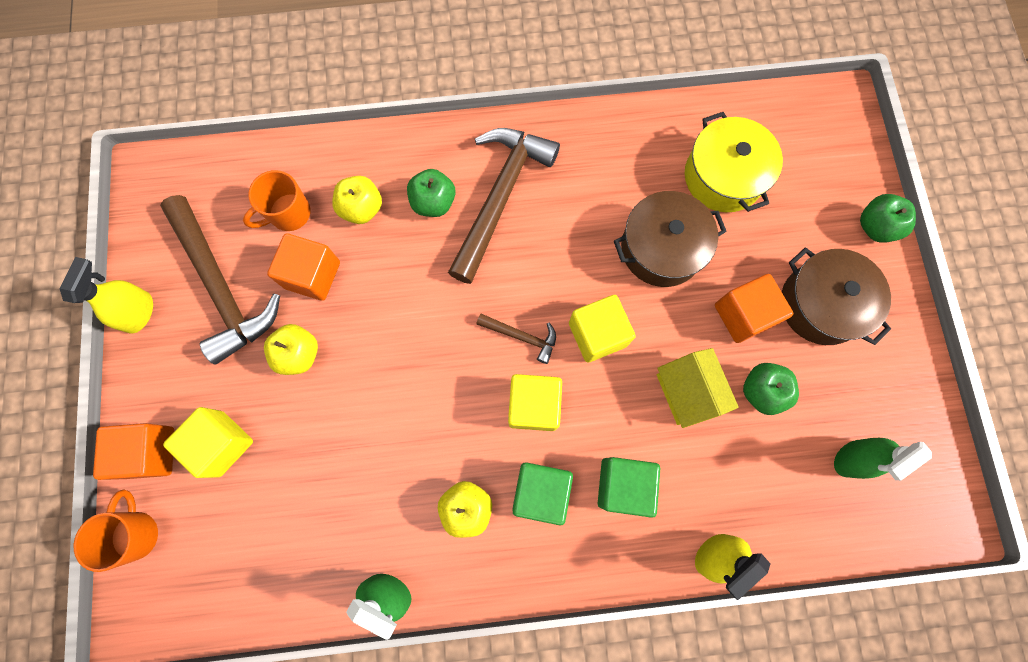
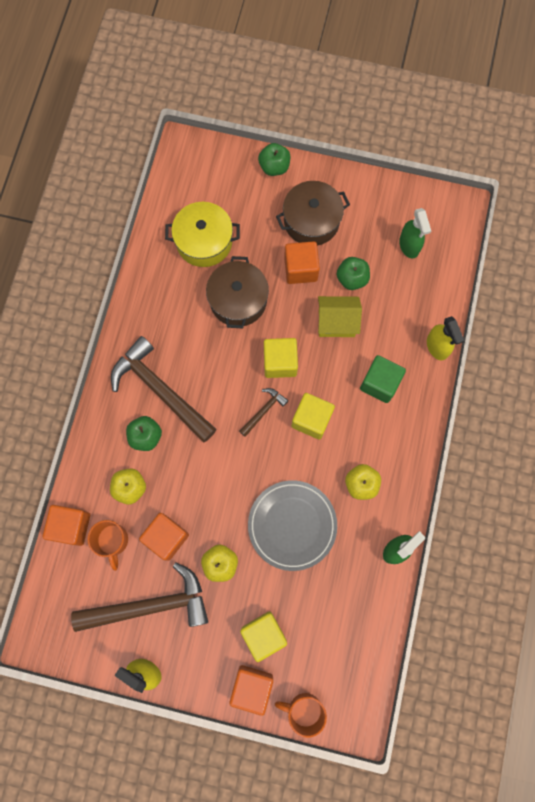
camera: 70 degrees left, 0 degrees up
green cube [513,462,573,525] -> none
none -> orange cube [43,505,90,546]
none -> grey plate [248,480,337,571]

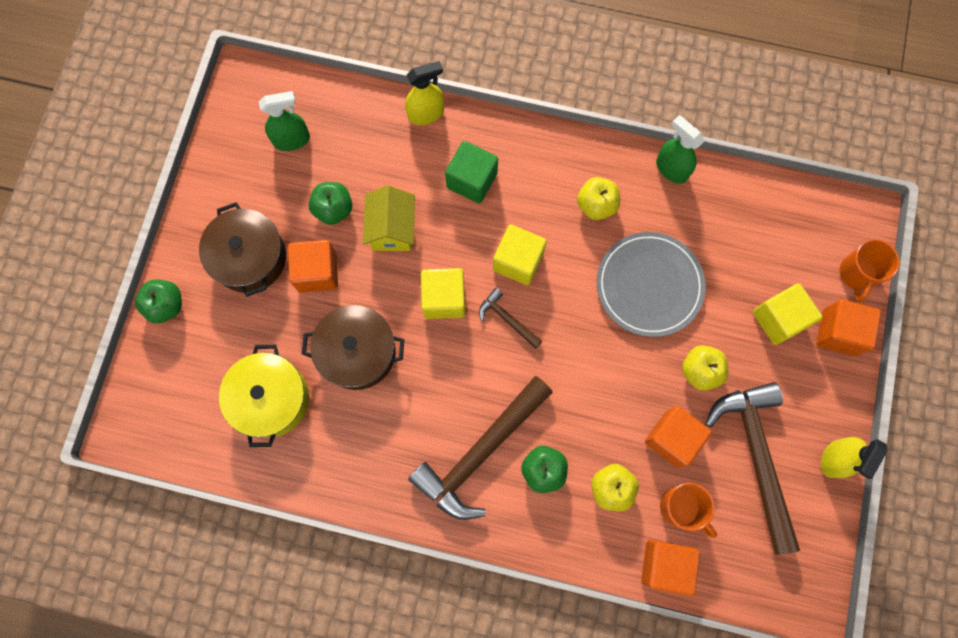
camera: 90 degrees left, 0 degrees up
orange mug [88,520,128,571] -> orange mug turned 60 degrees clockwise [660,483,717,538]

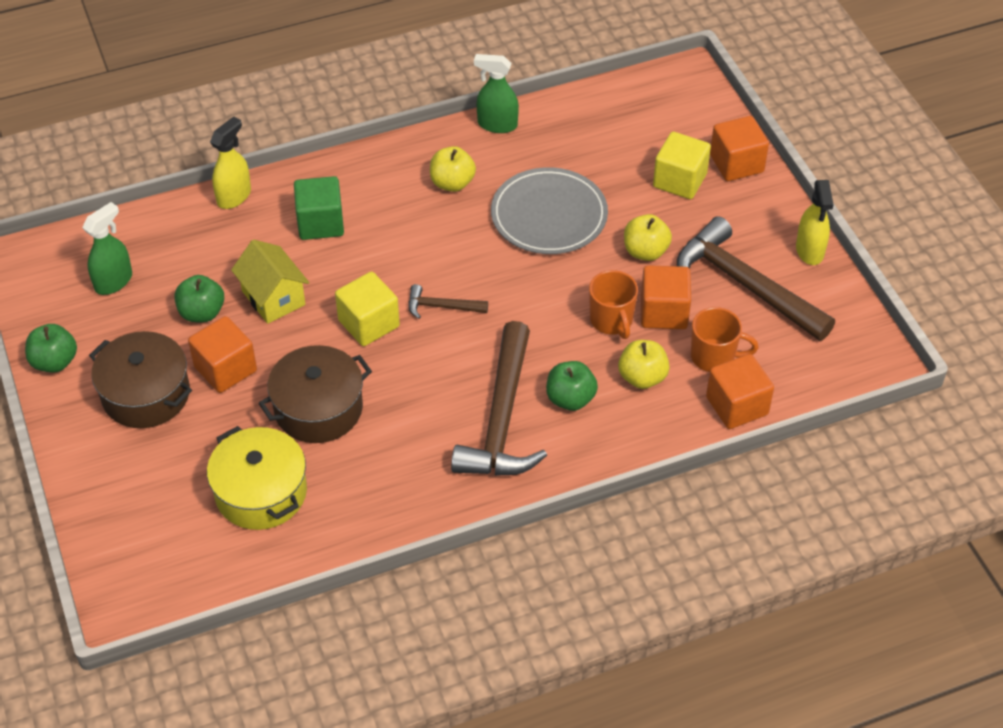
camera: 35 degrees left, 25 degrees down
green apple [135,279,182,323] -> green apple moved to [25,324,77,372]
yellow cube [493,225,547,285] -> none
orange mug [840,239,900,302] -> orange mug moved to [589,270,638,339]

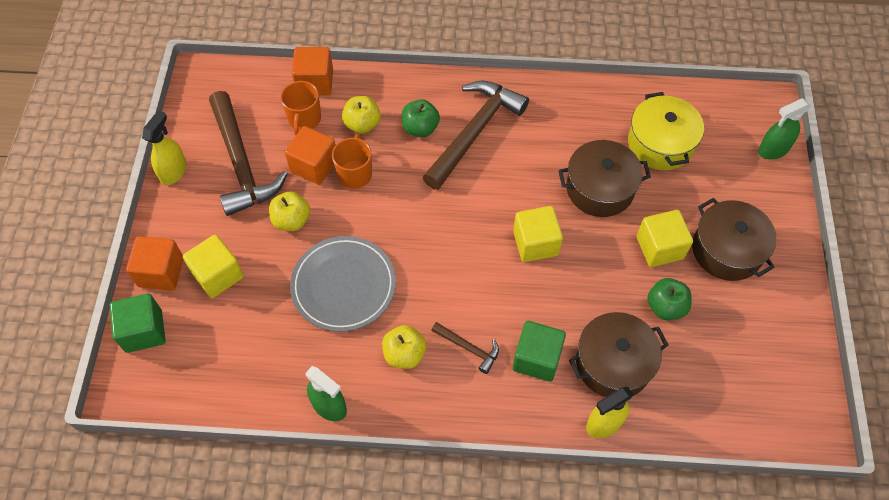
camera: 155 degrees left, 10 degrees up
green apple [25,324,77,372] -> none
green spray bottle [82,202,132,295] -> green spray bottle moved to [758,98,811,160]
orange cube [188,316,257,393] -> yellow cube [637,210,693,267]
yellow house [231,240,309,324] -> none
brown hammer [408,284,488,319] -> brown hammer moved to [431,322,499,374]
orange mug [691,307,758,372] -> orange mug turned 120 degrees counterclockwise [280,81,321,135]
none -> green cube [110,294,166,353]
none -> brown pot [569,312,669,397]

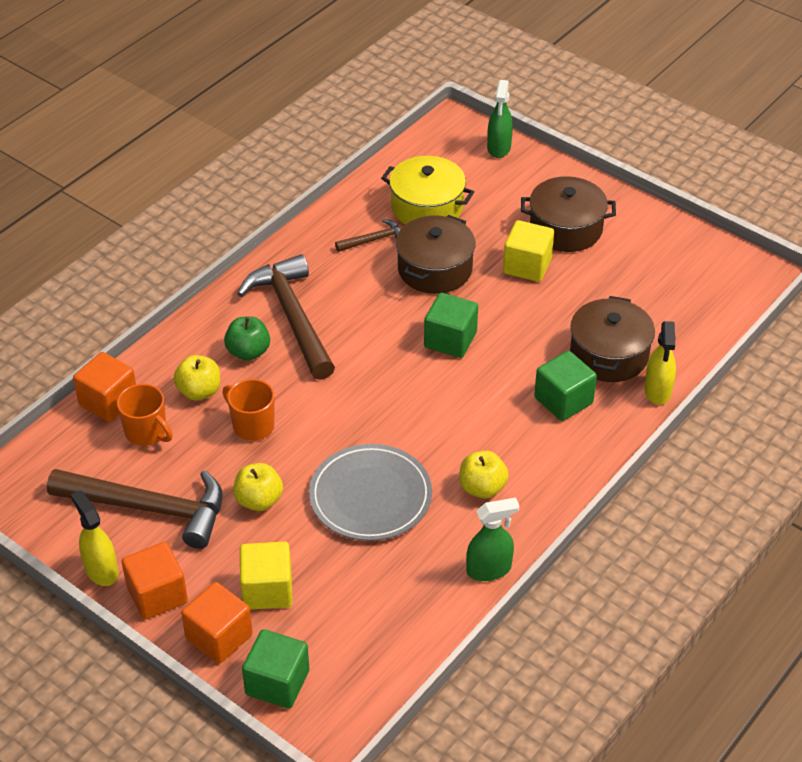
camera: 55 degrees left, 15 degrees down
orange cube [285,126,335,185] -> orange cube moved to [122,542,188,619]
brown hammer [431,322,499,374] -> brown hammer moved to [335,219,401,252]
yellow cube [513,206,563,262] -> green cube [424,293,478,358]
green apple [647,278,692,320] -> none

